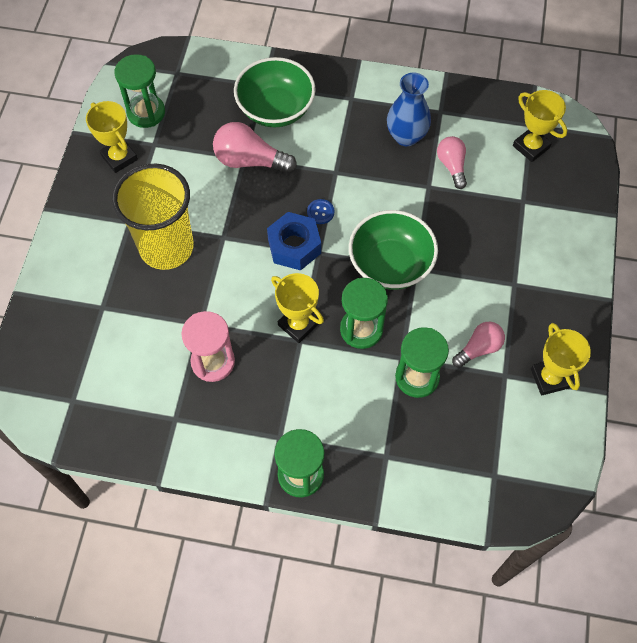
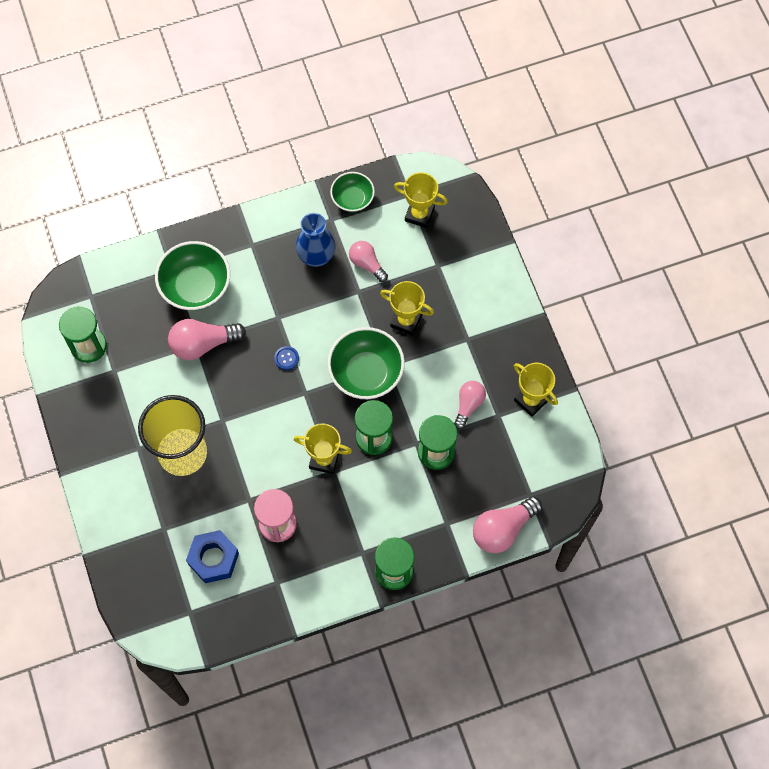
camera: 30 degrees left, 5 degrees up
yellow trophy [86,101,138,173] -> yellow trophy moved to [380,281,434,336]
blue nut [267,212,321,270] -> blue nut moved to [186,530,239,583]
none -> green bowl [330,172,375,212]
none -> pink light bulb [473,496,542,553]

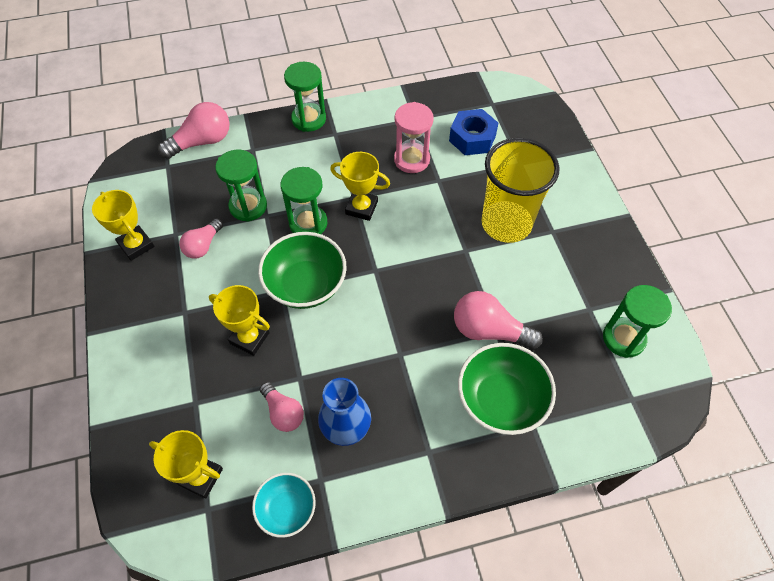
camera: 175 degrees left, 10 degrees down
pink light bulb [168,319,246,360] -> pink light bulb turned 150 degrees counterclockwise [454,291,543,350]
blue button [274,346,299,370] -> none
green bowl [330,172,375,212] -> turquoise bowl [252,473,316,538]

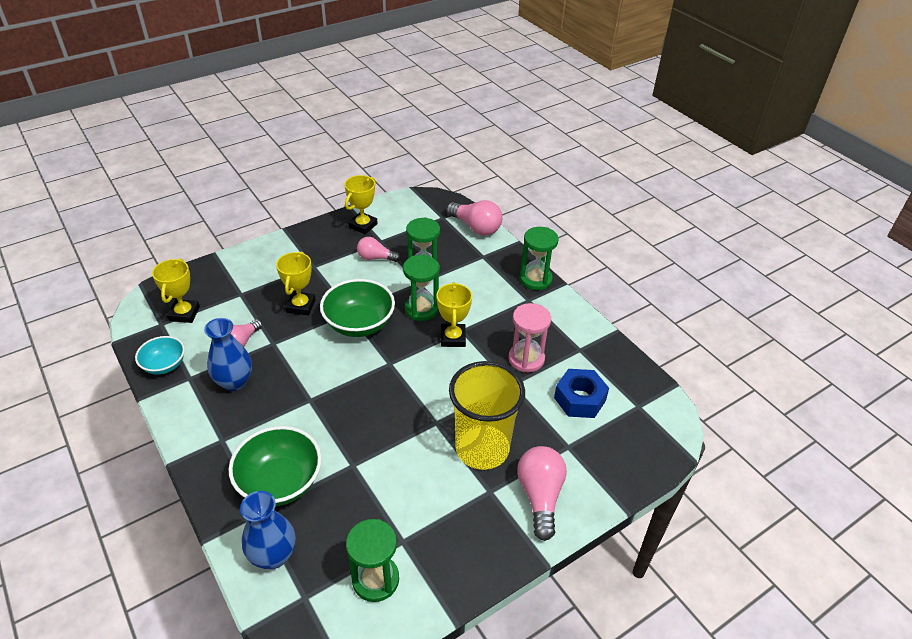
camera: 70 degrees right, 15 degrees down
pink light bulb [454,291,543,350] -> pink light bulb moved to [517,446,567,541]
none -> blue vase [240,491,296,569]

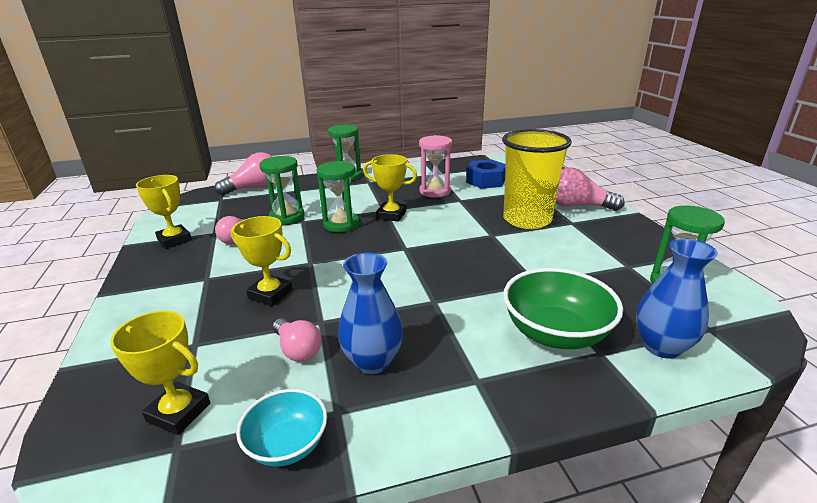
camera: 70 degrees left, 15 degrees down
green bowl [320,279,395,337] -> none

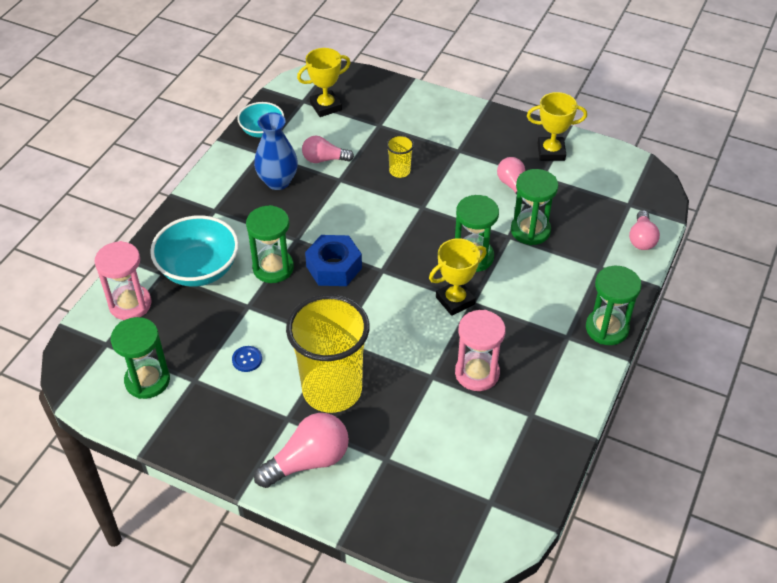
camera: 130 degrees right, 20 degrees up
pink light bulb [215,152,273,196] -> pink light bulb [629,210,660,250], size x0.64
yellow trophy [231,216,293,306] -> yellow cup [386,135,414,178]
blue nut [466,160,506,189] -> blue nut moved to [305,235,362,286]
green bowl [503,268,623,349] -> turquoise bowl [150,215,239,287]
blue vase [636,238,718,359] -> pink hourglass [95,241,151,320]
none -> blue button [232,346,262,372]
none -> green hourglass [246,205,294,283]

